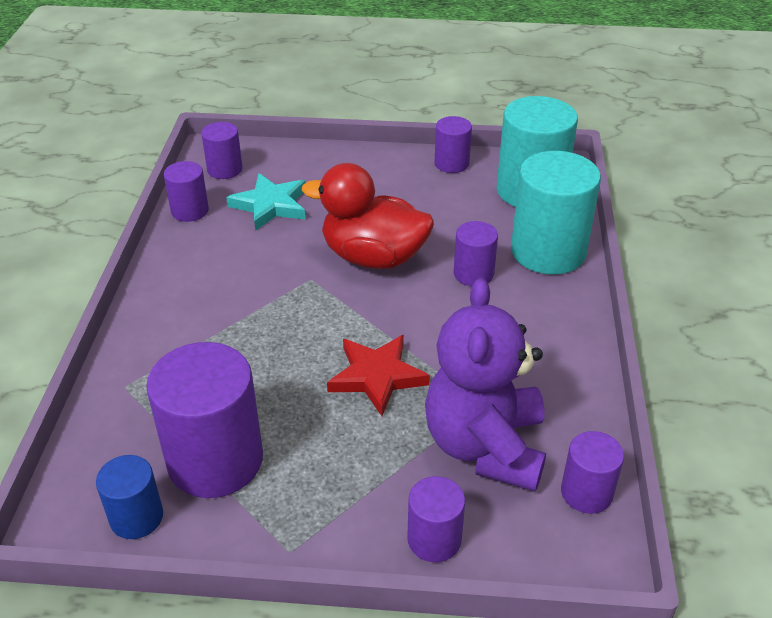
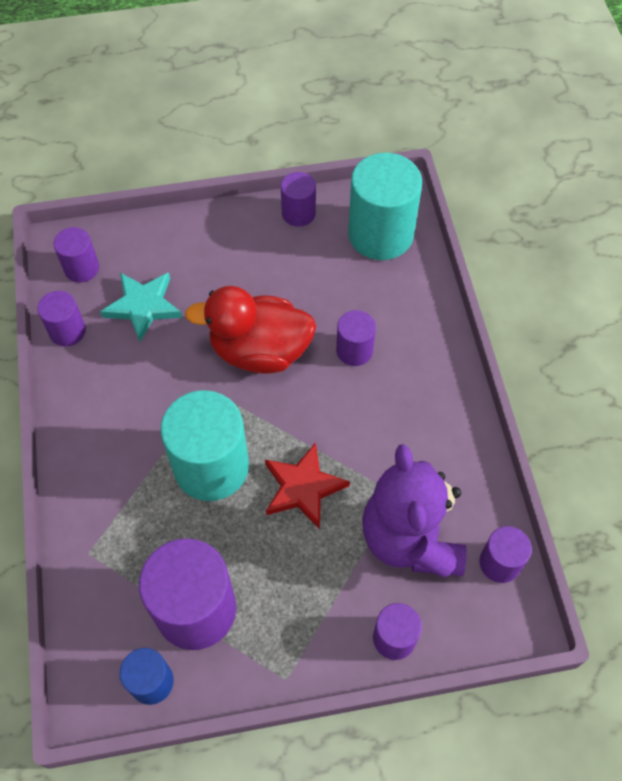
camera: 15 degrees left, 20 degrees up
turquoise cylinder [511,151,601,274] -> turquoise cylinder moved to [161,390,249,501]

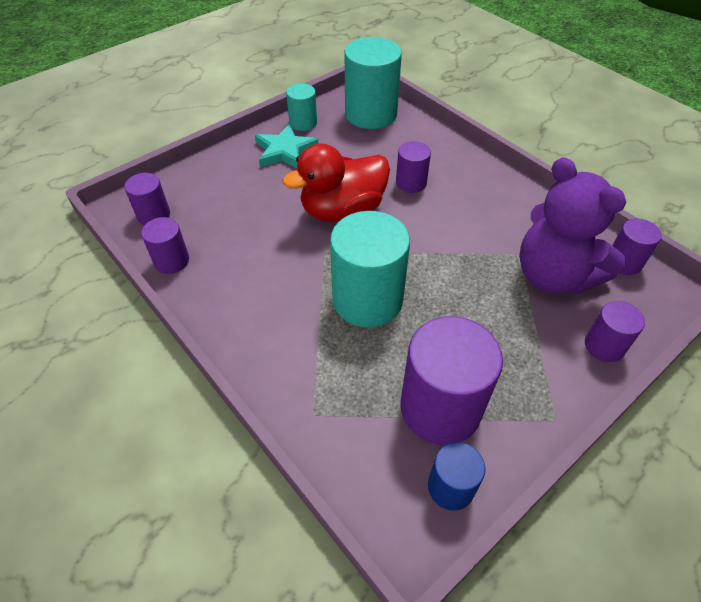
camera: 30 degrees left, 10 degrees down
turquoise star [100,273,182,342] -> turquoise star moved to [255,123,318,168]
red star [265,442,350,529] -> none
purple cylinder [281,172,316,227] -> turquoise cylinder [286,83,317,131]

